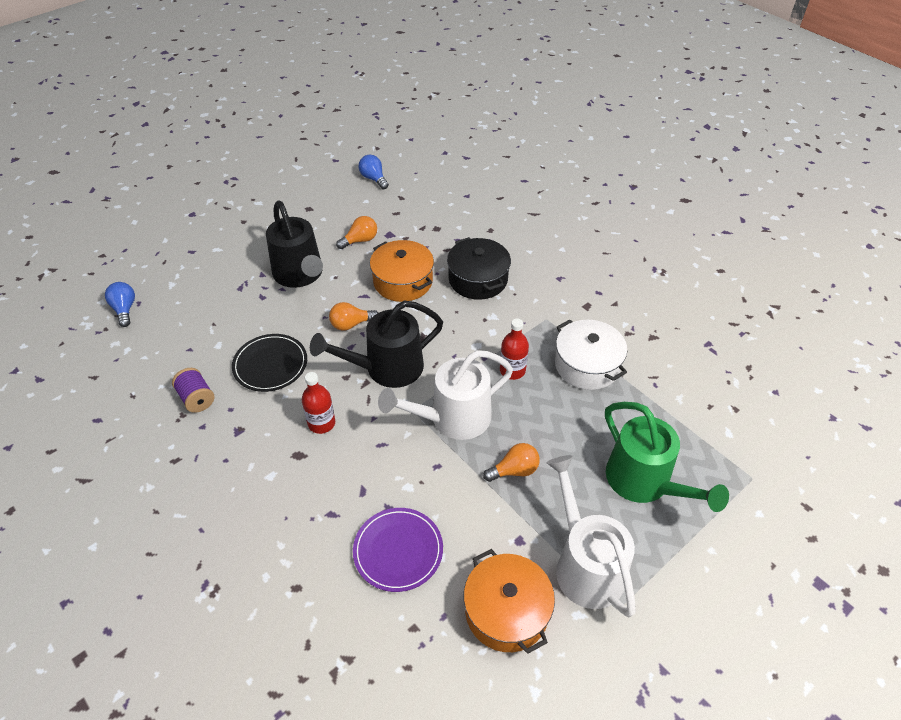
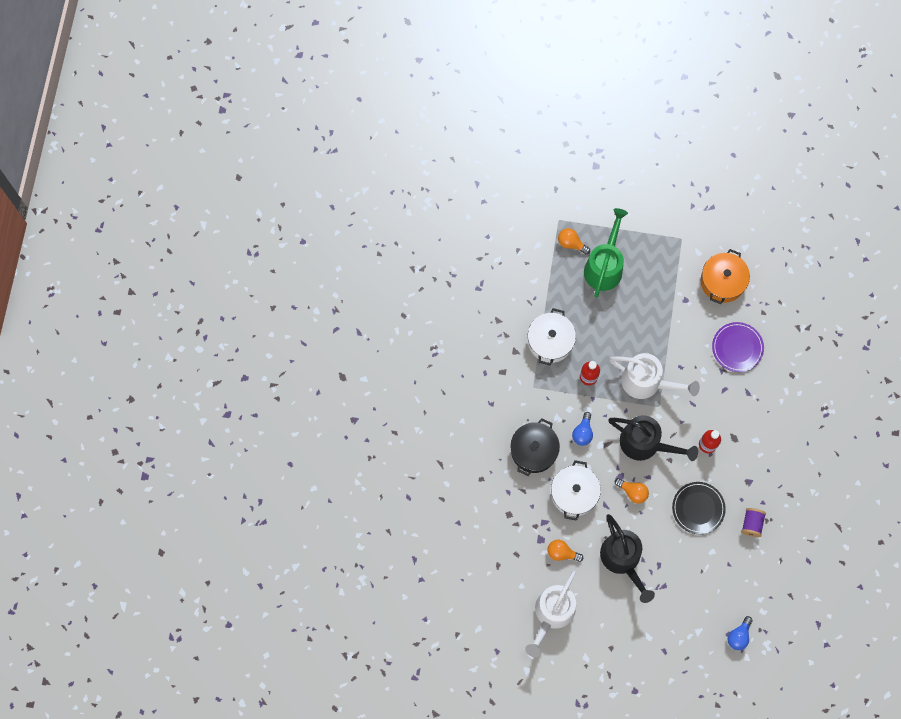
camera: 130 degrees left, 25 degrees up
black watering can [266,200,323,288] -> black watering can turned 135 degrees clockwise [600,514,655,603]
blue light bulb [359,155,389,189] -> blue light bulb moved to [572,412,593,446]
orange pot [370,240,434,302] -> white pot [551,460,601,521]
orange light bulb [483,443,540,482] -> orange light bulb moved to [558,228,590,254]
white watering can [546,455,636,617] -> white watering can moved to [525,570,576,657]

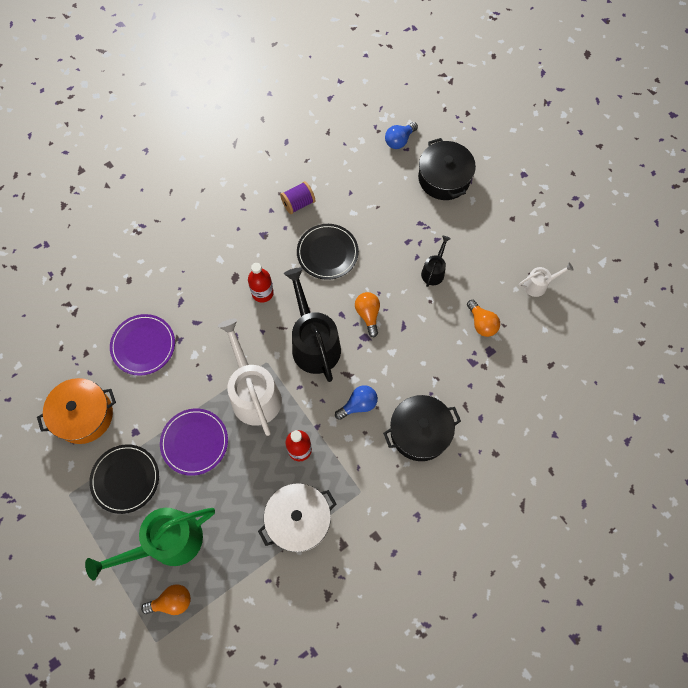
camera: 135 degrees left, 5 degrees down
white watering can [525,570,576,657] -> white watering can [519,263,574,297], size x0.49
white pot [551,460,601,521] -> none
orange light bulb [558,228,590,254] -> orange light bulb turned 90 degrees counterclockwise [141,584,191,615]
black watering can [600,514,655,603] -> black watering can [421,236,451,287], size x0.49
blue light bulb [728,616,753,650] -> blue light bulb turned 150 degrees clockwise [385,122,418,149]
none -> black plate [89,444,159,514]
none -> purple plate [160,408,228,476]
none -> black pot [418,138,476,200]

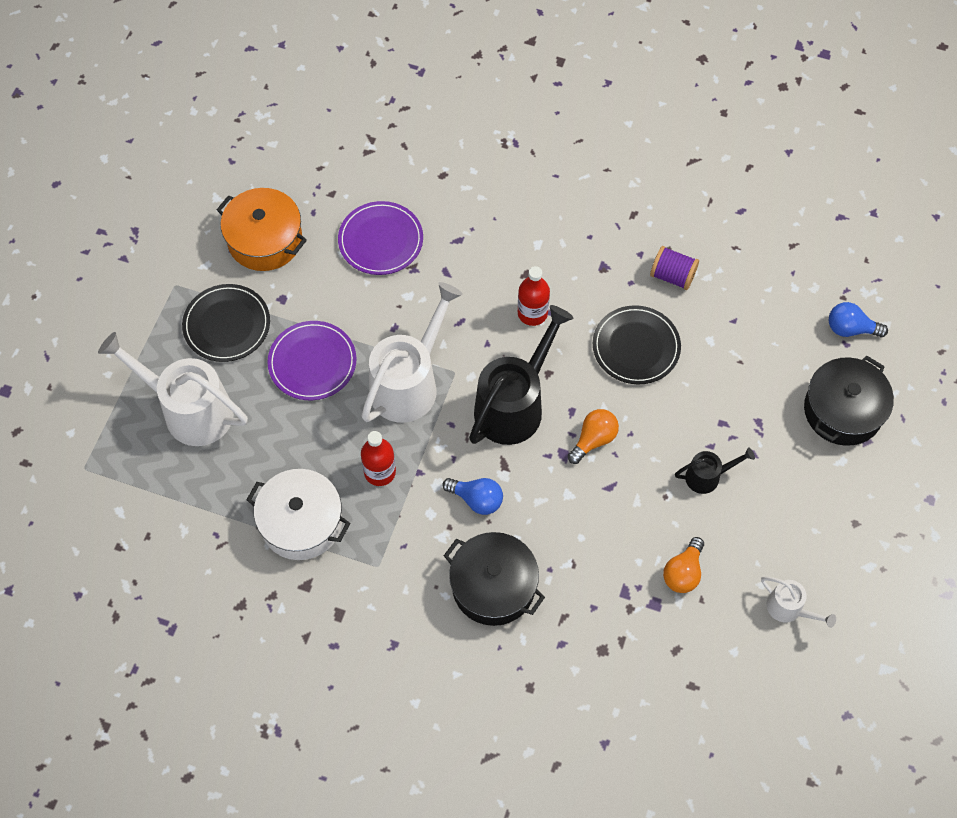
camera: 55 degrees right, 5 degrees down
green watering can [85,508,215,580] -> white watering can [98,332,248,446]
orange light bulb [141,584,191,615] -> none

